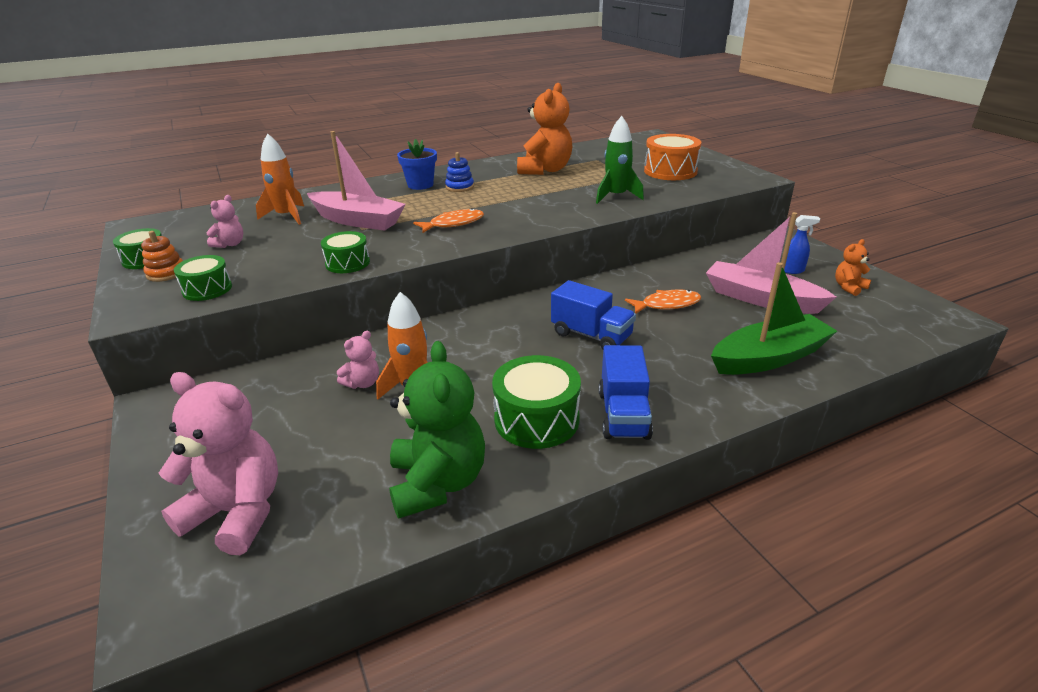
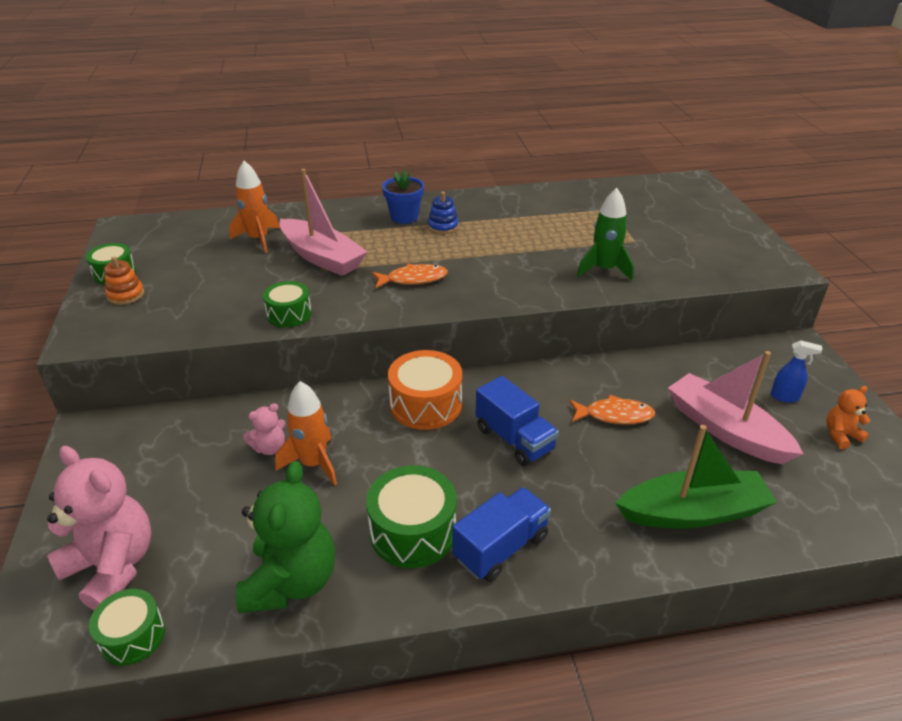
camera: 15 degrees right, 5 degrees up
green drum [174,255,232,301] -> green drum moved to [89,589,165,666]
pink teddy bear [206,195,243,248] -> none
orange teddy bear [517,83,572,175] -> none
blue truck [599,345,653,440] -> blue truck turned 150 degrees counterclockwise [452,487,551,582]
orange drum [644,134,701,180] -> orange drum moved to [388,350,462,430]

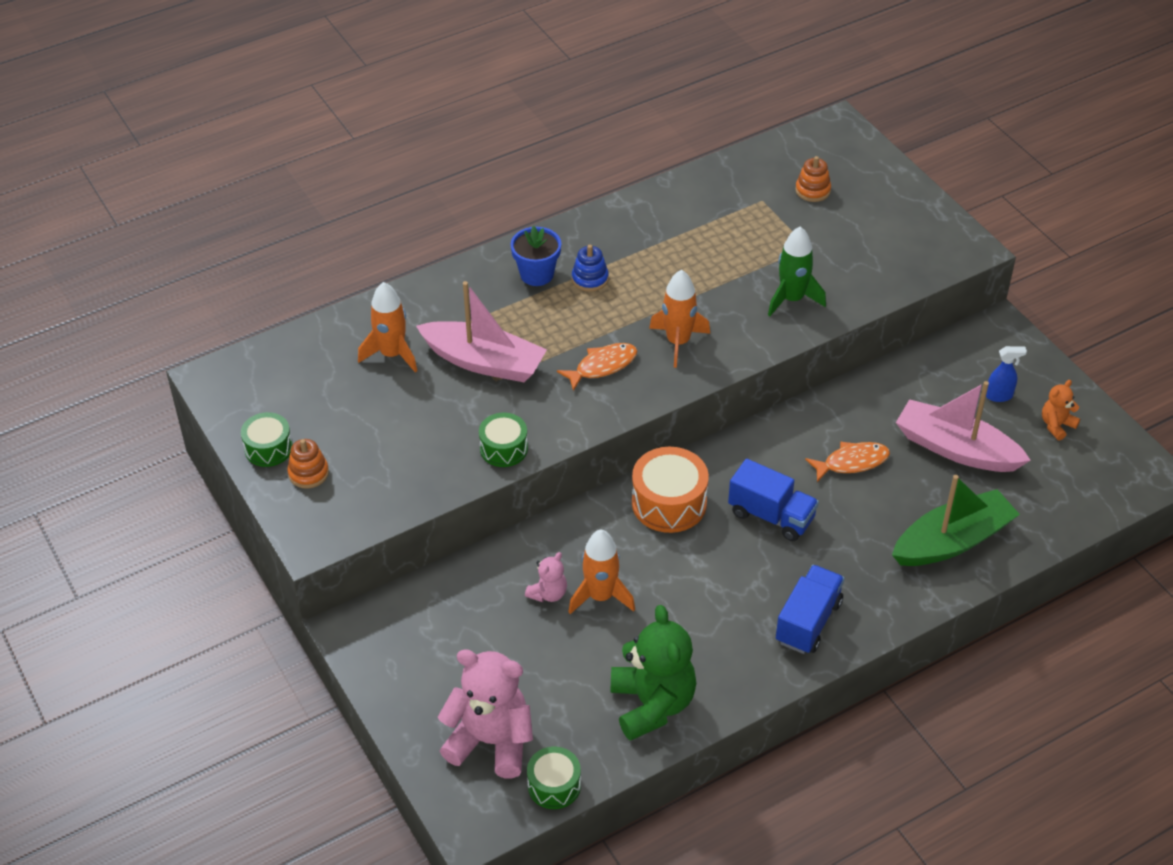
camera: 20 degrees left, 10 degrees up
green drum [366,465,457,568] -> none
none -> orange rocket [649,270,710,368]
none -> orange stacking toy [795,156,831,202]

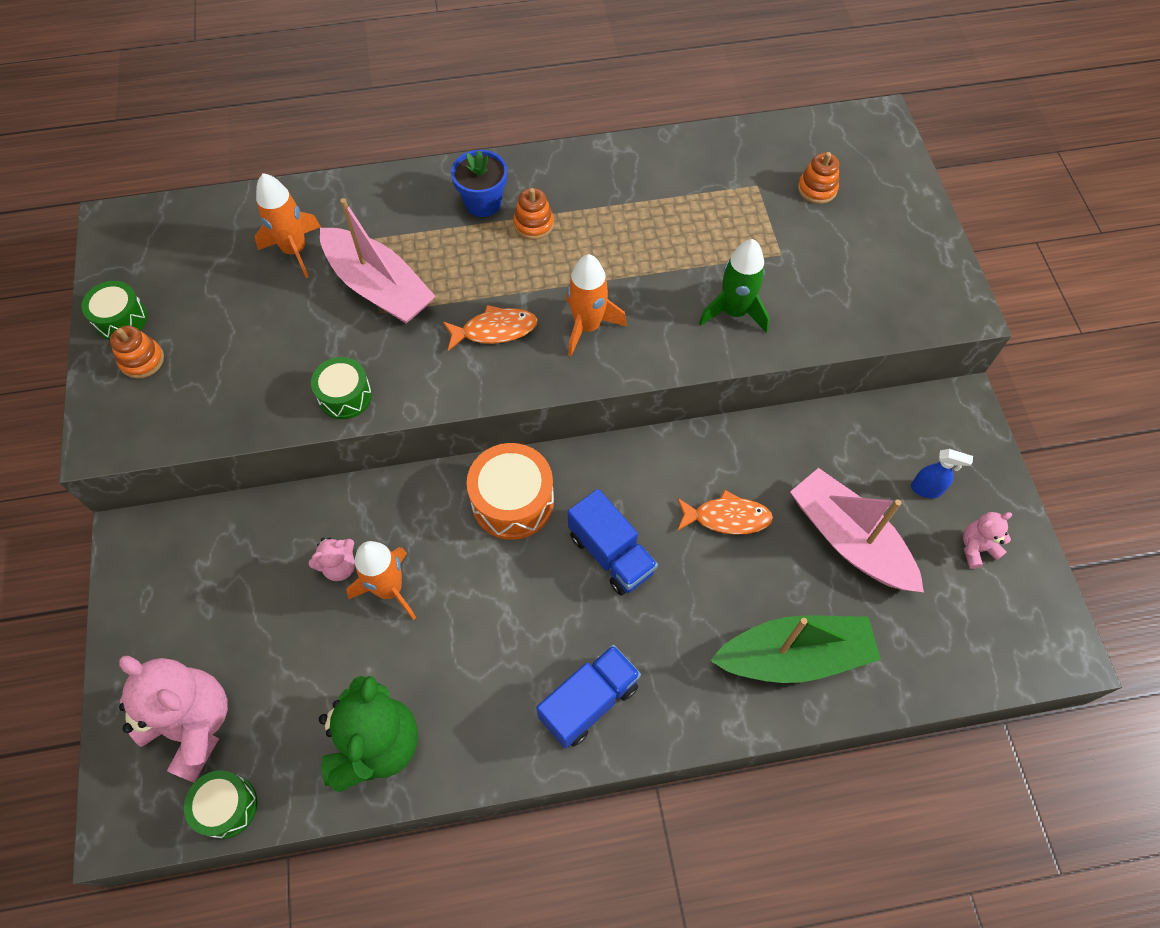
camera: 20 degrees right, 15 degrees up
blue stacking toy [572,245,609,292] -> orange stacking toy [513,188,554,240]
orange teddy bear [1042,380,1080,441] -> pink teddy bear [963,512,1012,569]

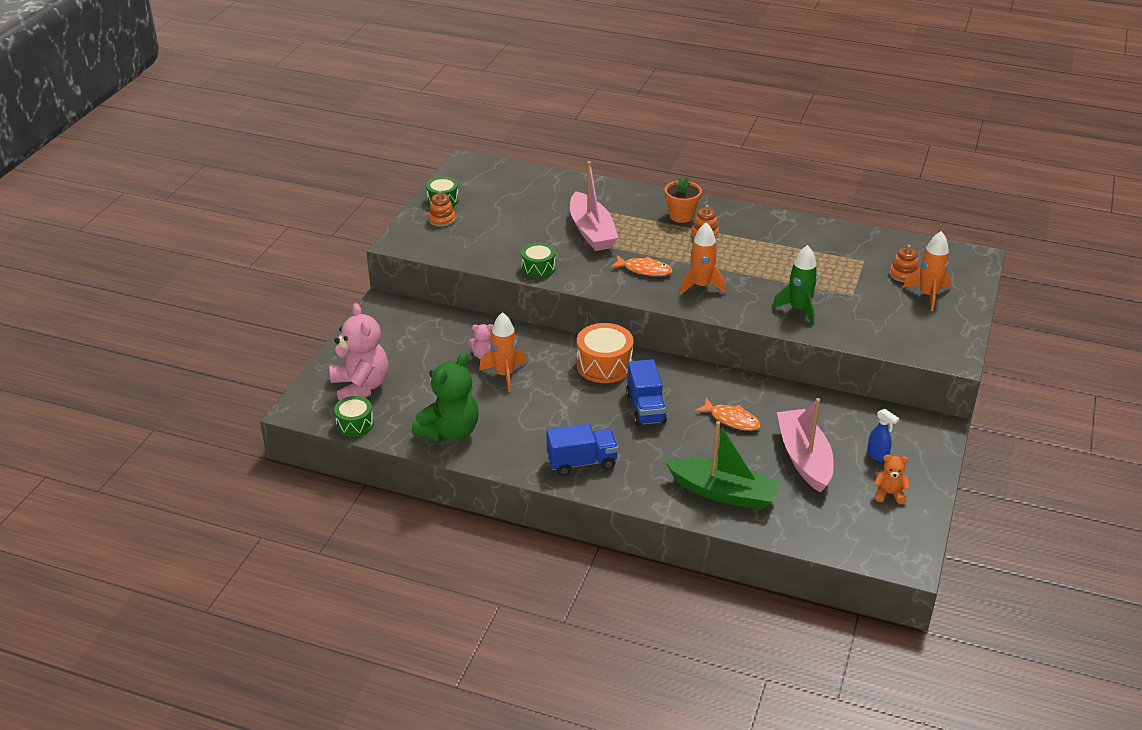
camera: 30 degrees right, 25 degrees down
orange rocket [255,173,321,278] -> orange rocket moved to [903,231,951,311]
blue flower pot [451,150,507,217] -> orange flower pot [665,177,702,223]
pink teddy bear [963,512,1012,569] -> orange teddy bear [874,455,910,504]

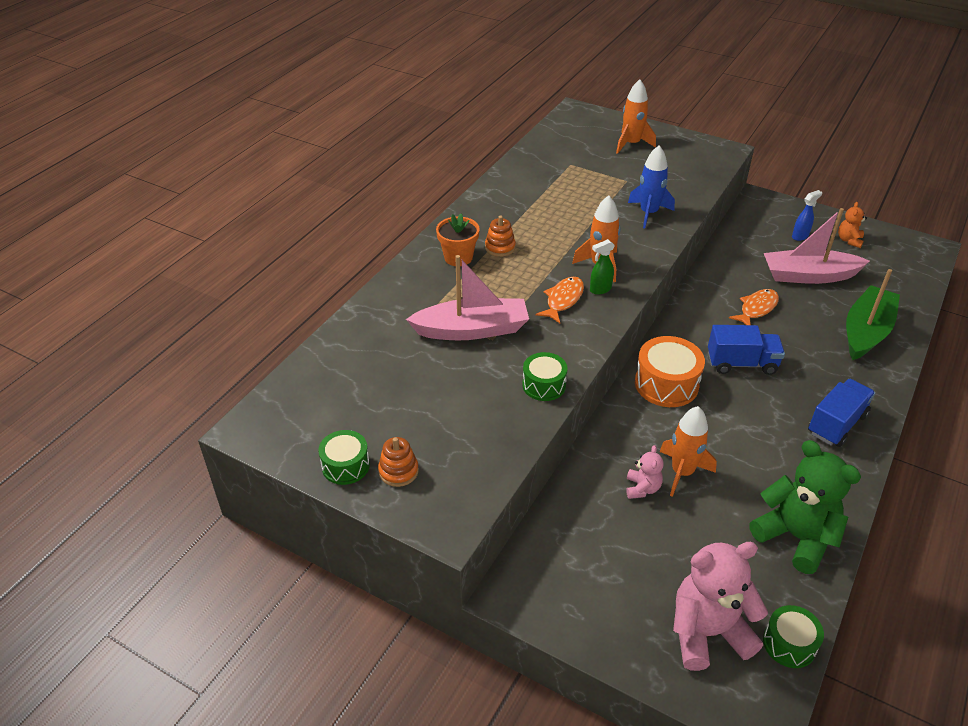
camera: 80 degrees left, 5 degrees up
blue truck [547,424,618,476] -> blue truck turned 45 degrees clockwise [808,379,875,447]
green rocket [772,245,818,325] -> blue rocket [628,145,675,228]
orange stacking toy [889,245,919,282] -> none
none -> green spray bottle [590,239,615,295]

